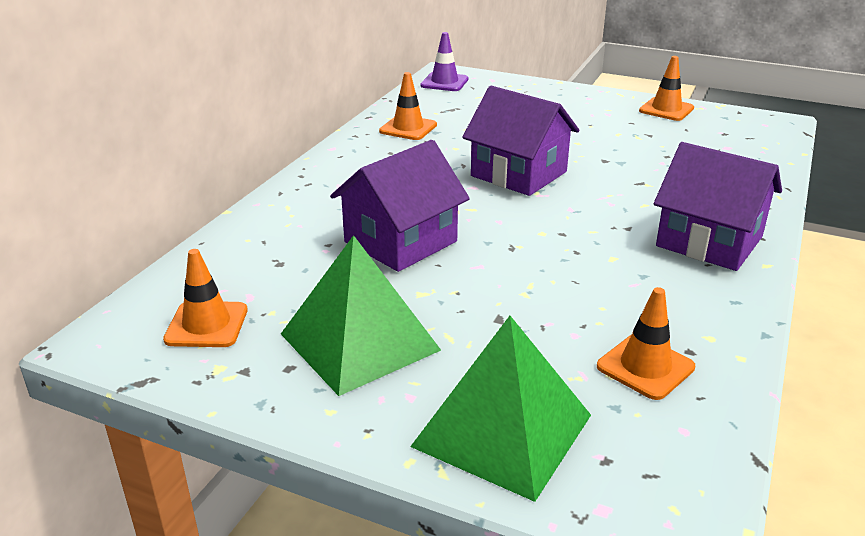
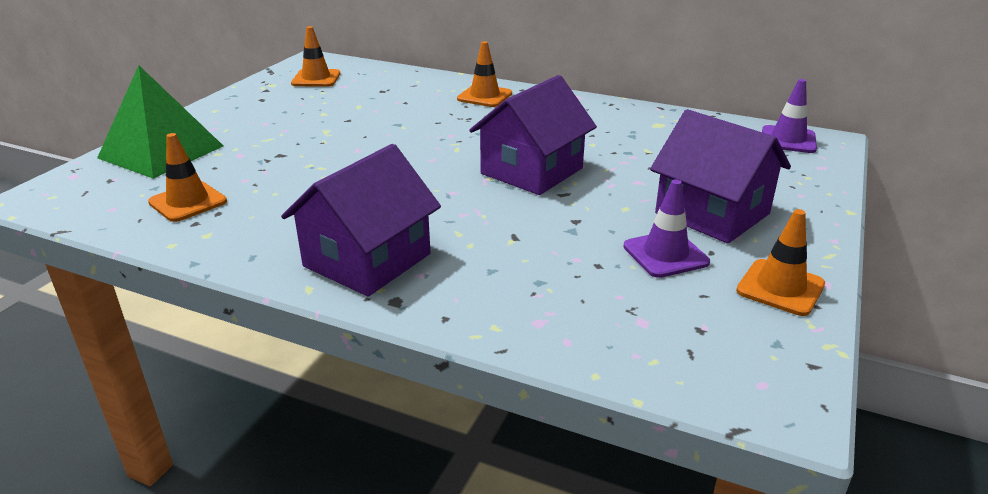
camera: 90 degrees right, 0 degrees up
green pyramid [281,235,441,396] -> none
purple house [330,140,470,272] -> purple house moved to [650,109,791,243]
orange traffic cone [379,72,437,140] -> orange traffic cone moved to [457,41,512,107]
none -> purple traffic cone [623,180,710,278]

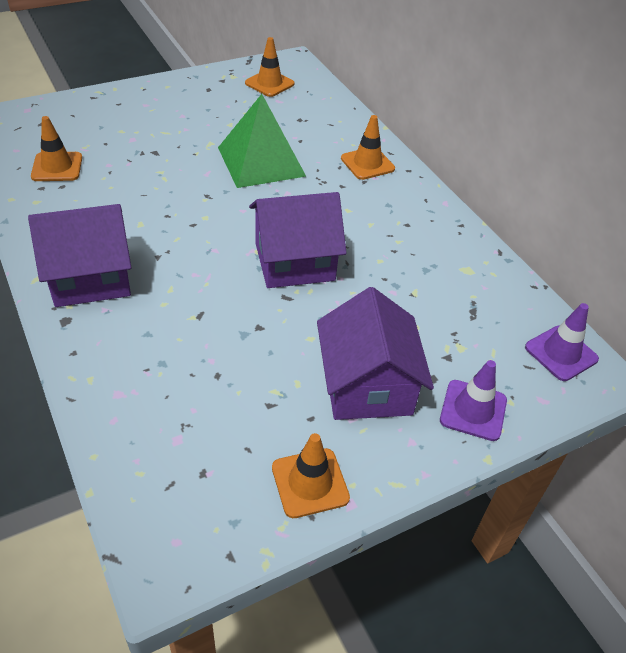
camera: 35 degrees right, 15 degrees up
green pyramid [97,65,223,179] -> green pyramid moved to [218,94,306,188]
purple traffic cone [623,180,710,278] -> purple traffic cone moved to [440,360,507,441]

